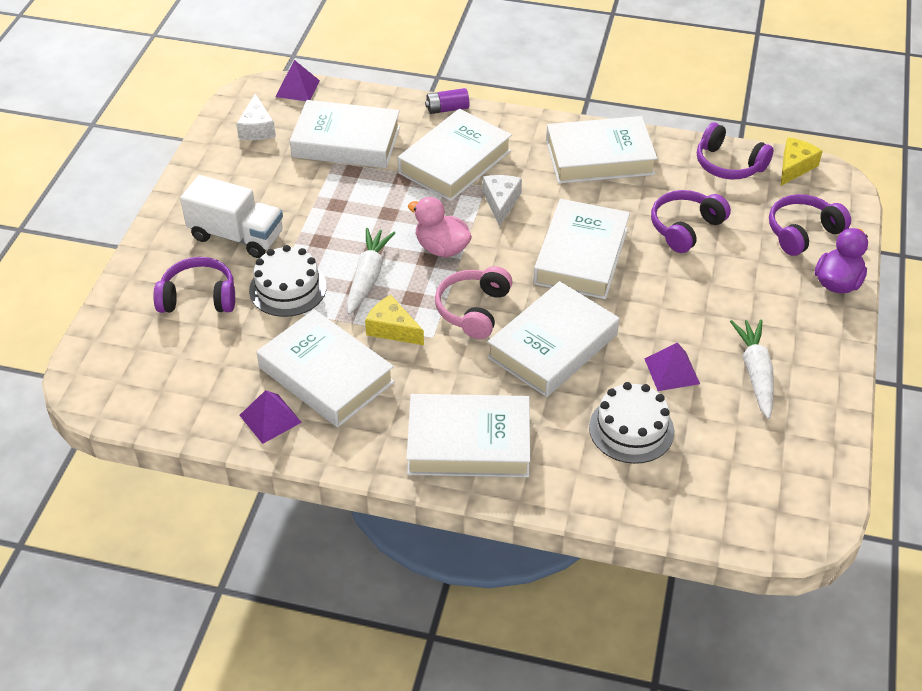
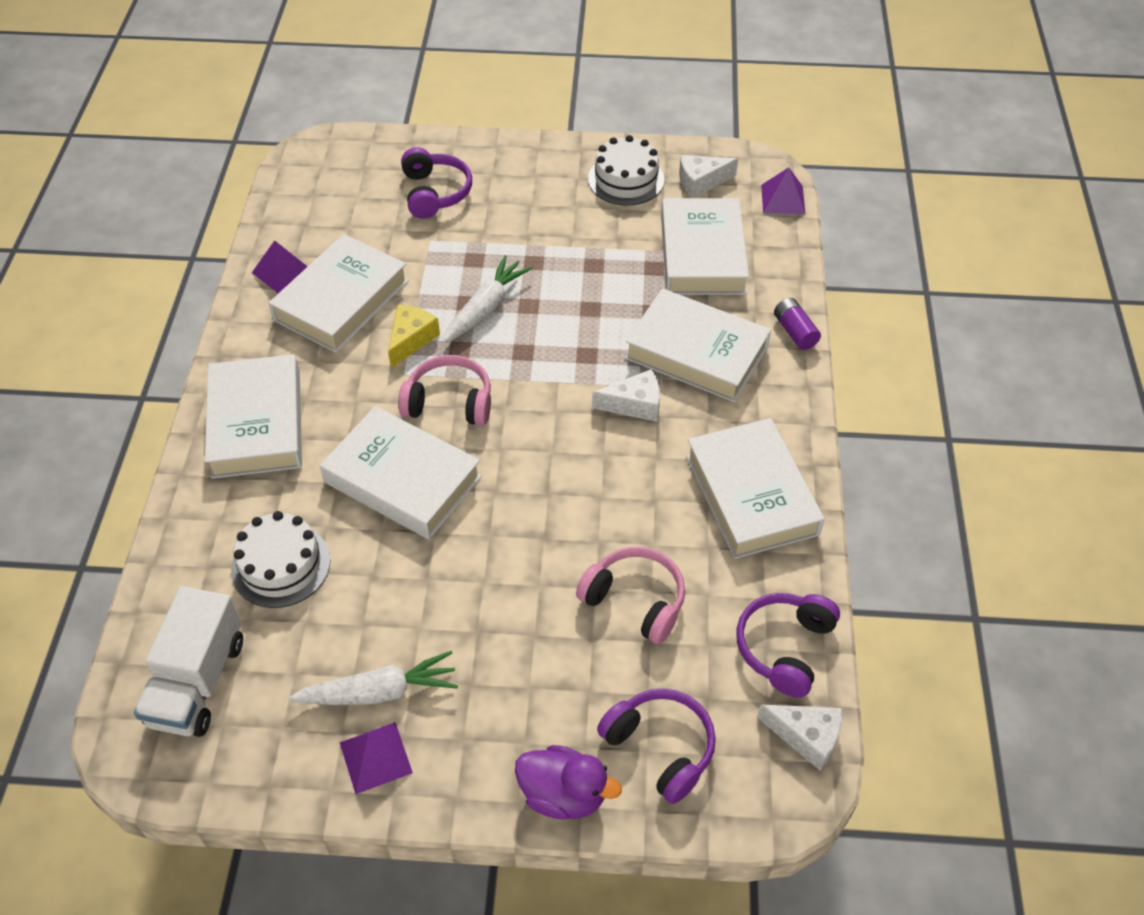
camera: 80 degrees right, 5 degrees up
white truck [180,175,283,258] -> white truck moved to [134,586,243,737]
white cake [249,245,327,317] -> white cake moved to [588,135,664,205]
white carrot [347,228,395,315] -> white carrot turned 60 degrees counterclockwise [442,255,532,344]
pink duck [408,197,472,257] -> none
white book [533,199,630,299] -> none
purple pyramid [644,343,700,391] -> purple pyramid moved to [339,722,413,794]
purple headphones [651,190,731,253] -> pink headphones [576,547,685,644]
yellow cheese [781,137,823,186] -> white cheese [757,704,842,771]

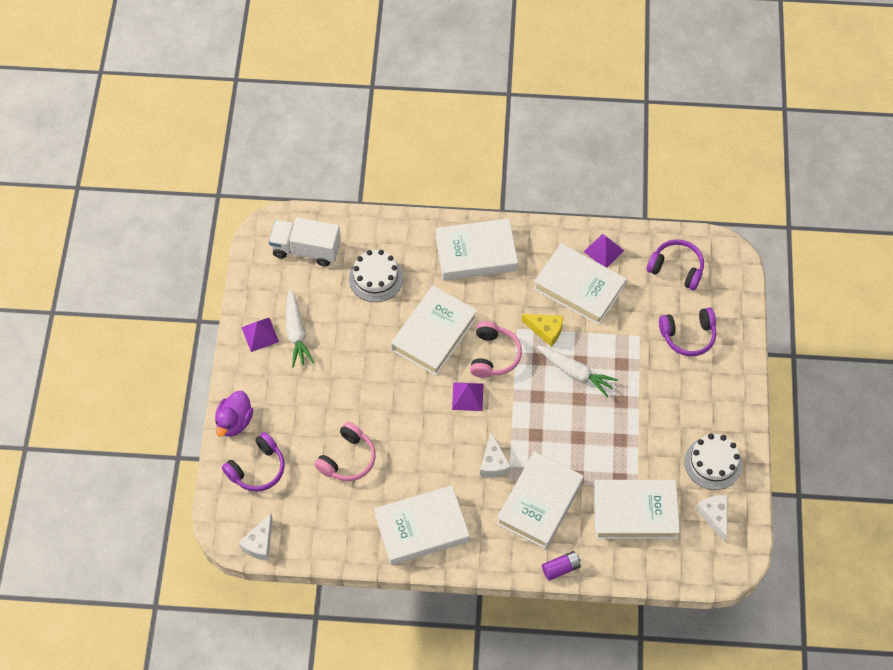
camera: 90 degrees right, 10 degrees up
purple headphones [736,593,840,698] -> purple headphones moved to [646,239,704,290]
purple pyramid [761,167,805,214] -> purple pyramid moved to [452,382,484,411]

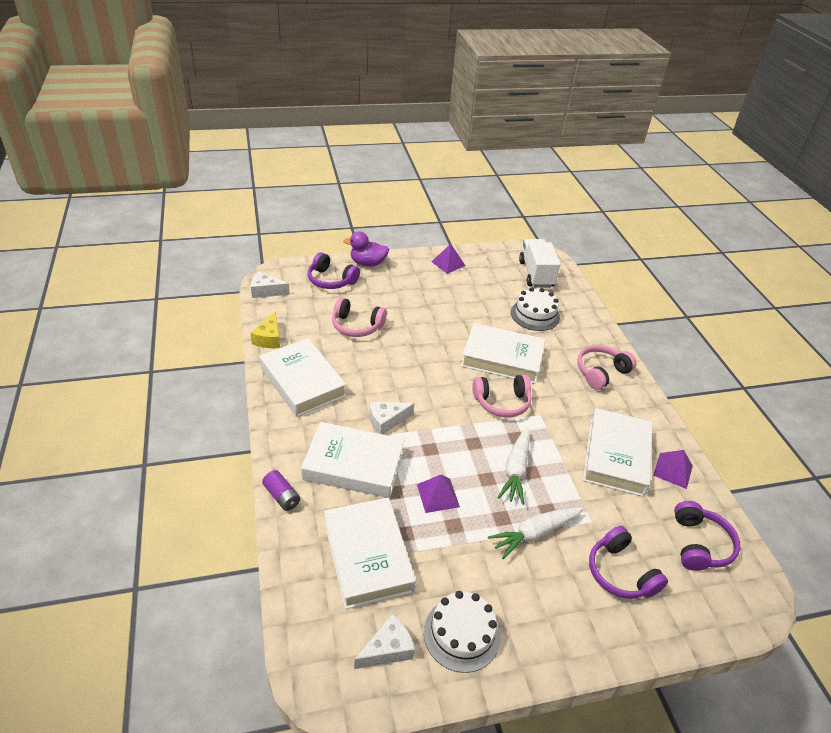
camera: 70 degrees right, 20 degrees down
white carrot [286,289,314,367] -> white carrot moved to [488,507,583,559]
white book [435,218,518,280] -> pink headphones [577,345,636,390]
purple pyramid [452,382,484,411] -> purple pyramid moved to [417,474,460,513]
yellow cheese [522,314,563,347] -> yellow cheese moved to [250,312,280,348]

